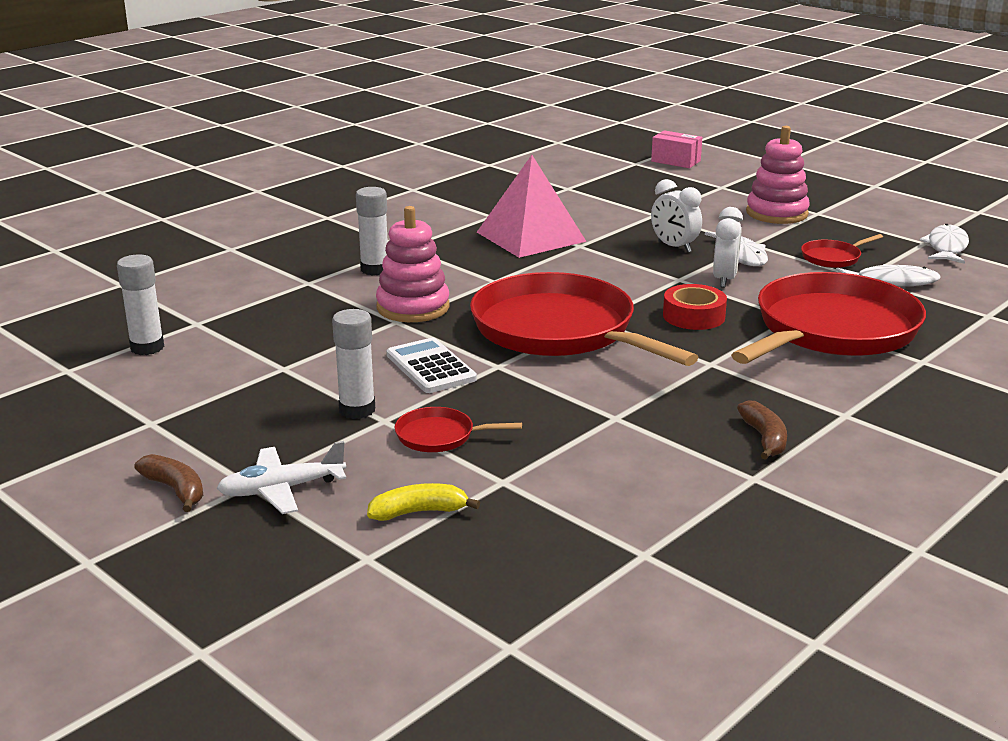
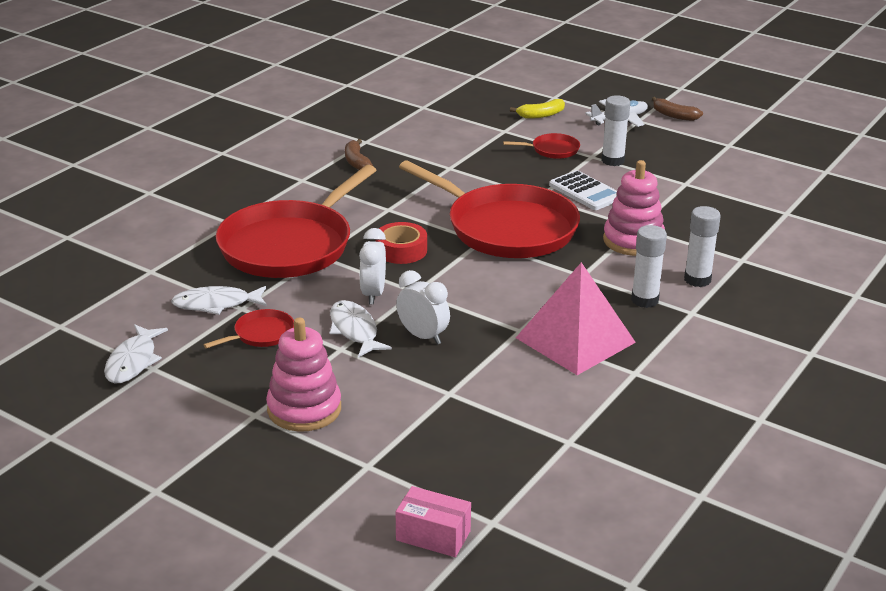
camera: 170 degrees right, 5 degrees up
white glue stick [117,254,164,355] -> white glue stick moved to [631,225,667,308]

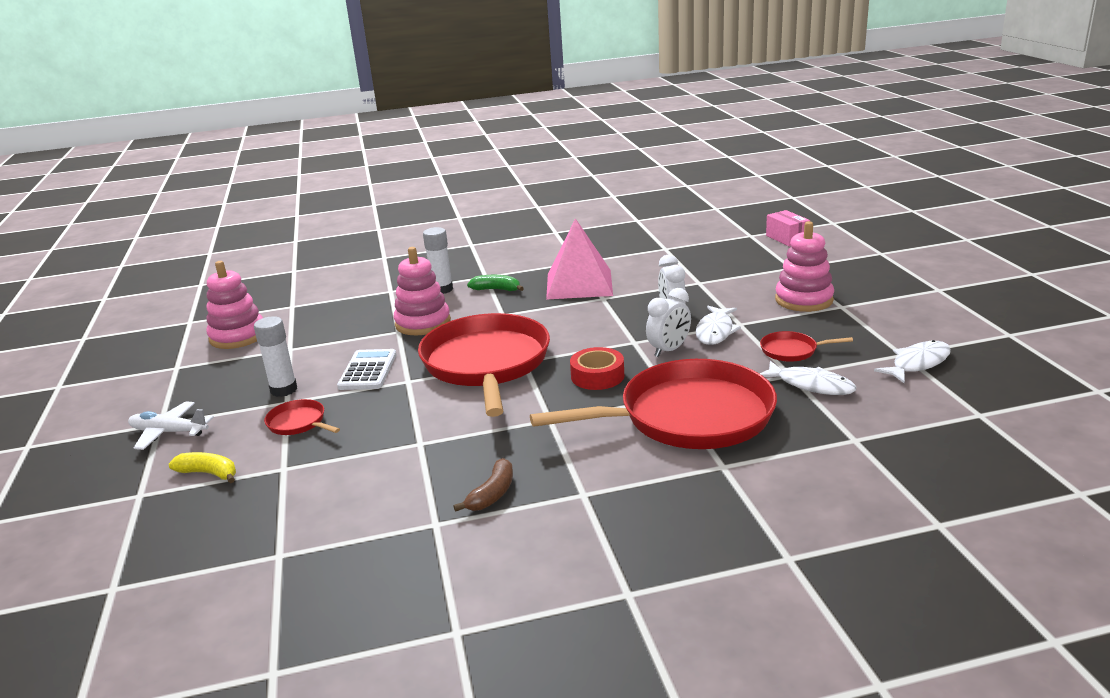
camera: 135 degrees left, 5 degrees down
white glue stick [631,225,667,308] -> green banana [467,275,524,291]
brown banana [652,97,703,121] -> none
none -> pink stacking toy [206,261,263,349]

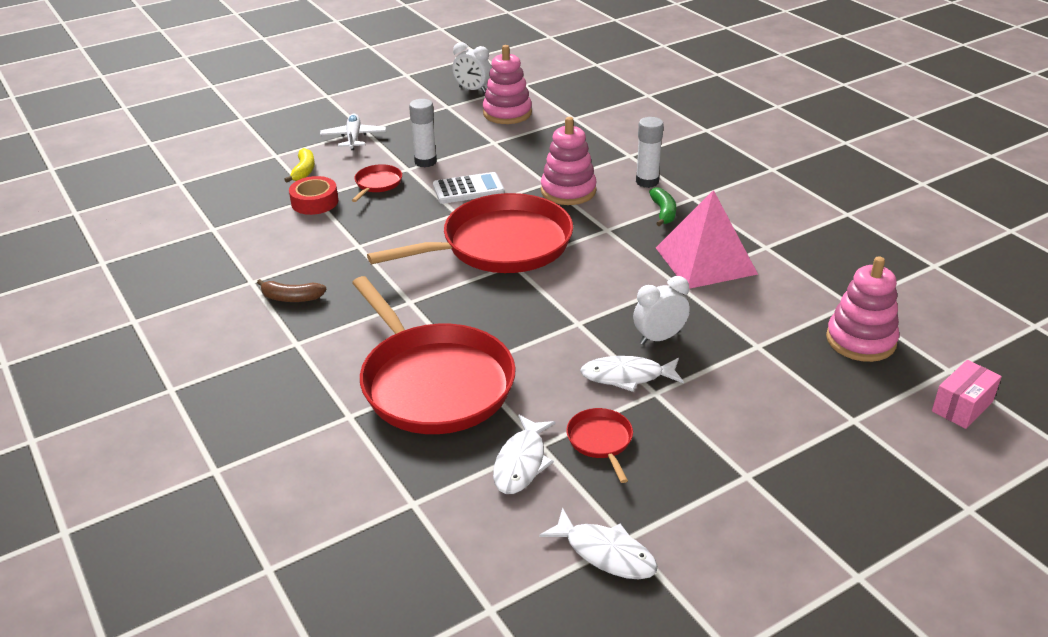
camera: 70 degrees right, 10 degrees up
red tape [570,347,624,390] -> red tape moved to [289,176,338,215]
white clock [646,288,691,357] -> white clock moved to [452,42,491,93]
pink stacking toy [775,221,834,312] -> pink stacking toy moved to [826,256,899,362]

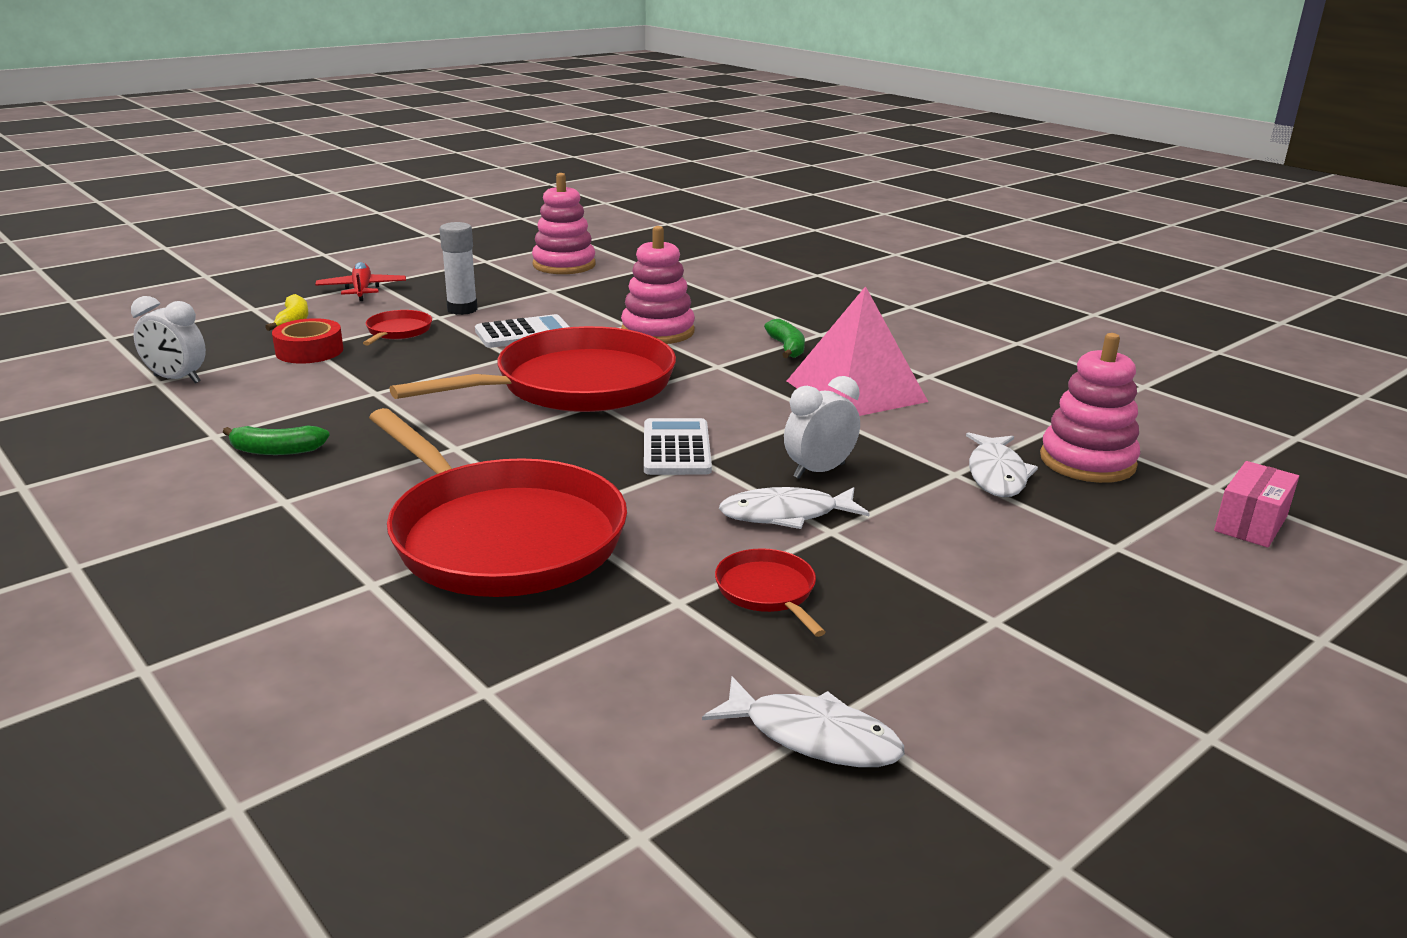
camera: 10 degrees left, 10 degrees down
brown banana [257,279,326,302] -> green banana [223,425,330,455]
white plane [320,113,386,150] -> red plane [315,262,406,301]
white clock [452,42,491,93] -> white clock moved to [131,296,206,383]
white fish [493,415,556,494] -> white fish moved to [966,432,1038,497]
white glue stick [636,117,664,188] -> none
none -> white calculator [644,418,712,475]

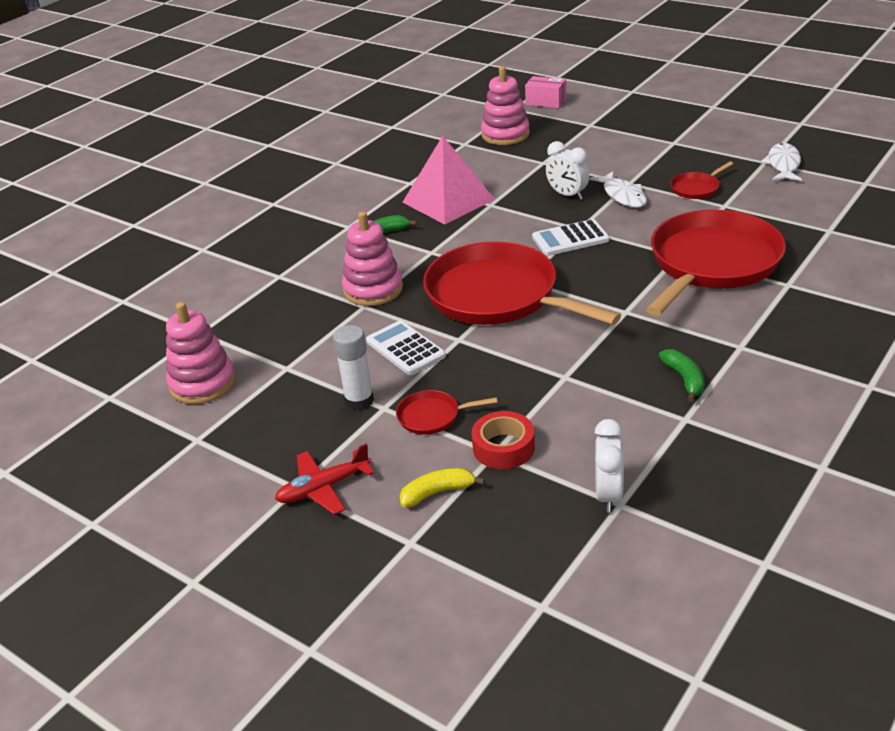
camera: 100 degrees left, 10 degrees up
white fish [966,432,1038,497] -> none

